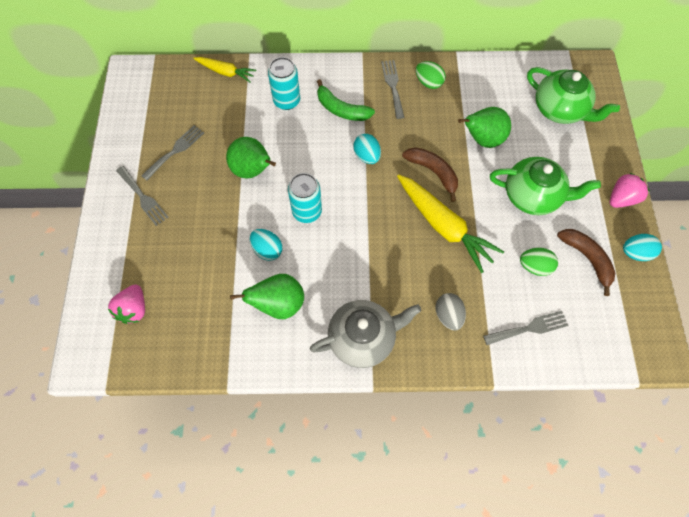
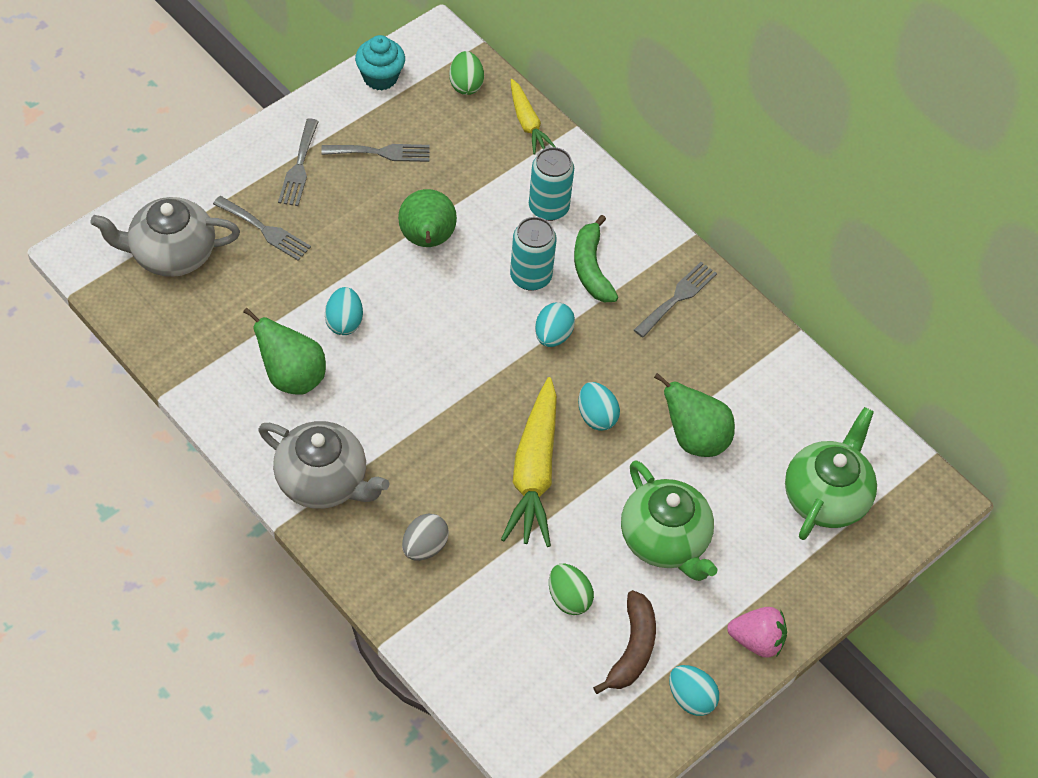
camera: 45 degrees right, 10 degrees down
pink strawberry [108,284,145,324] -> grey teapot [90,197,240,277]
turquoise can [288,173,322,223] -> turquoise can moved to [510,217,557,291]
brown banana [402,147,458,202] -> turquoise egg [578,382,620,431]
green egg [416,61,446,89] -> green egg moved to [449,51,484,95]
grey fork [483,311,569,345] -> grey fork moved to [213,196,311,261]
green teapot [527,67,620,124] -> green teapot turned 150 degrees counterclockwise [785,407,877,540]
none -> turquoise cupcake [355,35,405,90]

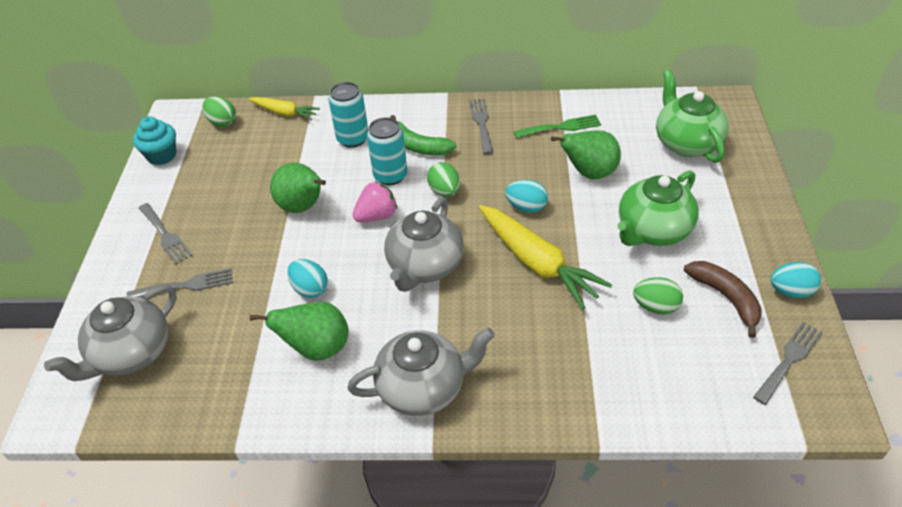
camera: 40 degrees left, 10 degrees down
grey fork [321,144,430,162] -> grey fork moved to [753,322,823,405]
grey egg [402,513,449,561] -> none
turquoise egg [535,303,575,347] -> green egg [427,162,460,197]
green teapot [621,460,717,581] -> green teapot turned 120 degrees clockwise [617,171,699,246]
pink strawberry [727,607,787,658] -> pink strawberry moved to [352,181,397,222]
none -> grey teapot [384,197,464,292]
none -> green fork [513,114,601,138]

